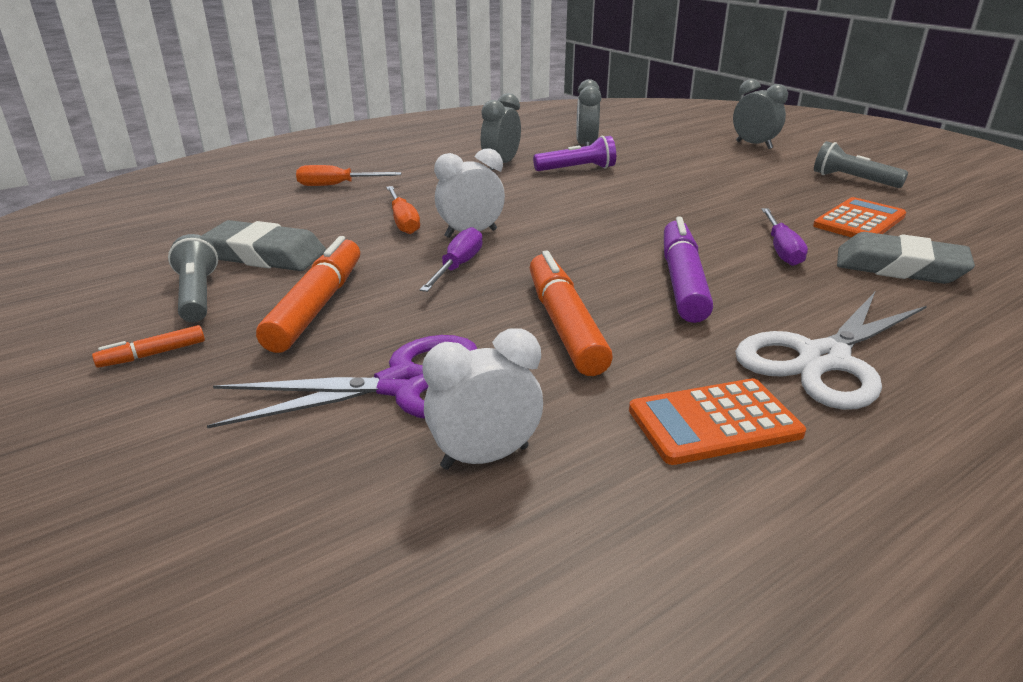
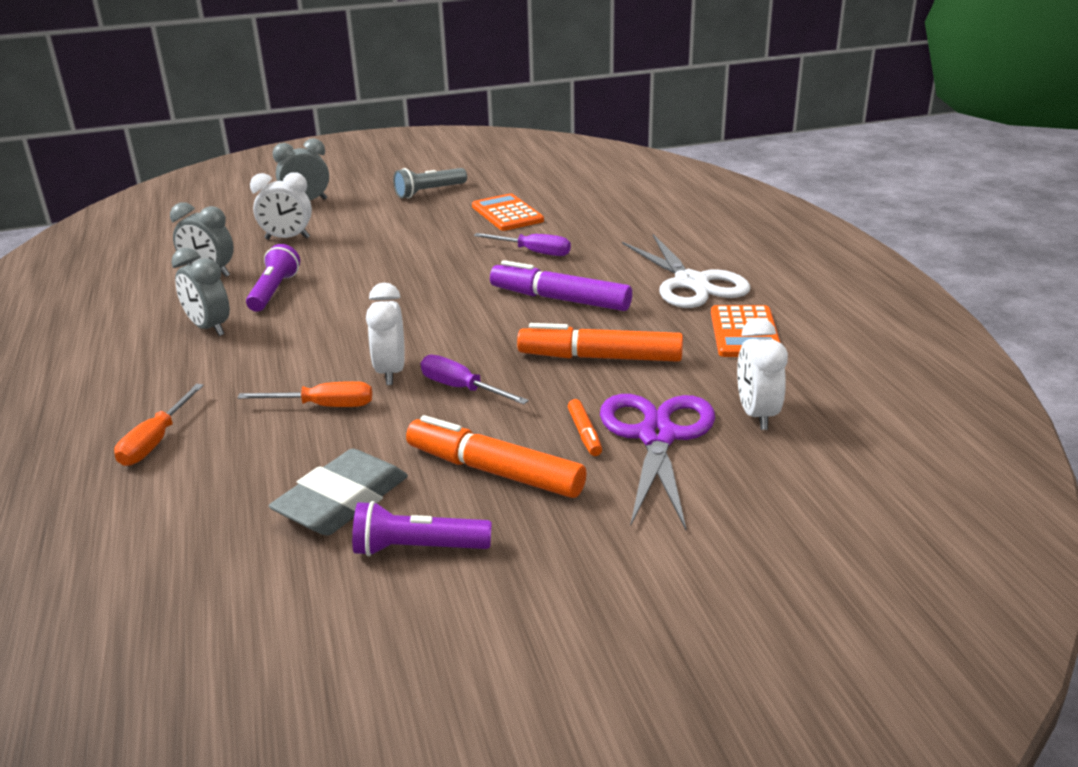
camera: 70 degrees left, 0 degrees up
orange marker [92,325,205,368] -> orange marker moved to [568,399,602,456]
grey flashlight [168,234,218,323] -> purple flashlight [352,501,492,556]
grey eraser [837,232,975,284] -> none
none -> white clock [250,172,312,240]

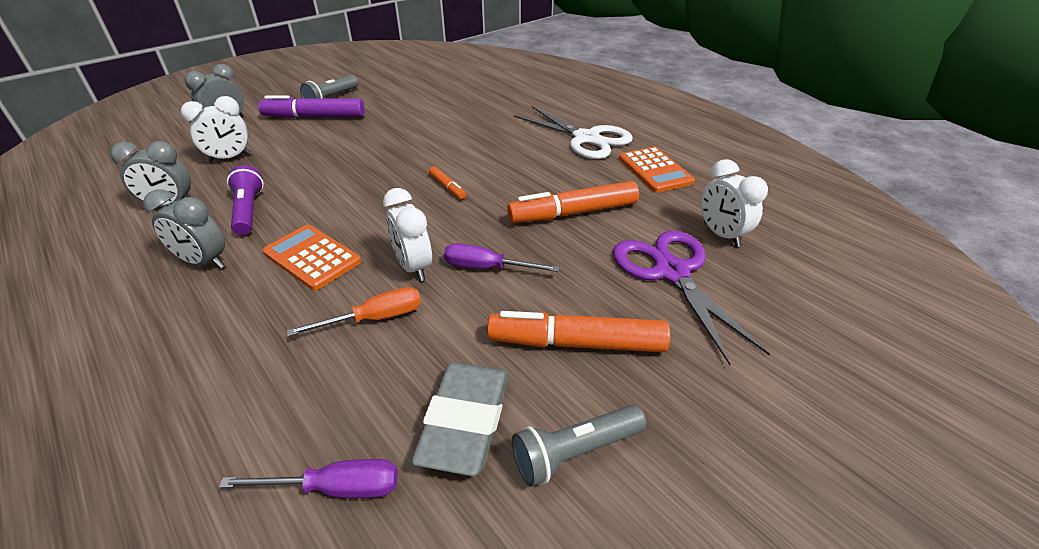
camera: 25 degrees left, 10 degrees up
orange screwdriver [114,384,204,466] -> none
purple flashlight [352,501,492,556] -> grey flashlight [512,405,646,487]
orange calculator [472,193,544,231] -> orange calculator moved to [262,225,361,290]
purple screwdriver [474,233,571,256] -> purple screwdriver moved to [219,459,398,498]
purple marker [490,260,632,311] -> purple marker moved to [258,95,365,118]
orange marker [568,399,602,456] -> orange marker moved to [429,167,466,199]

